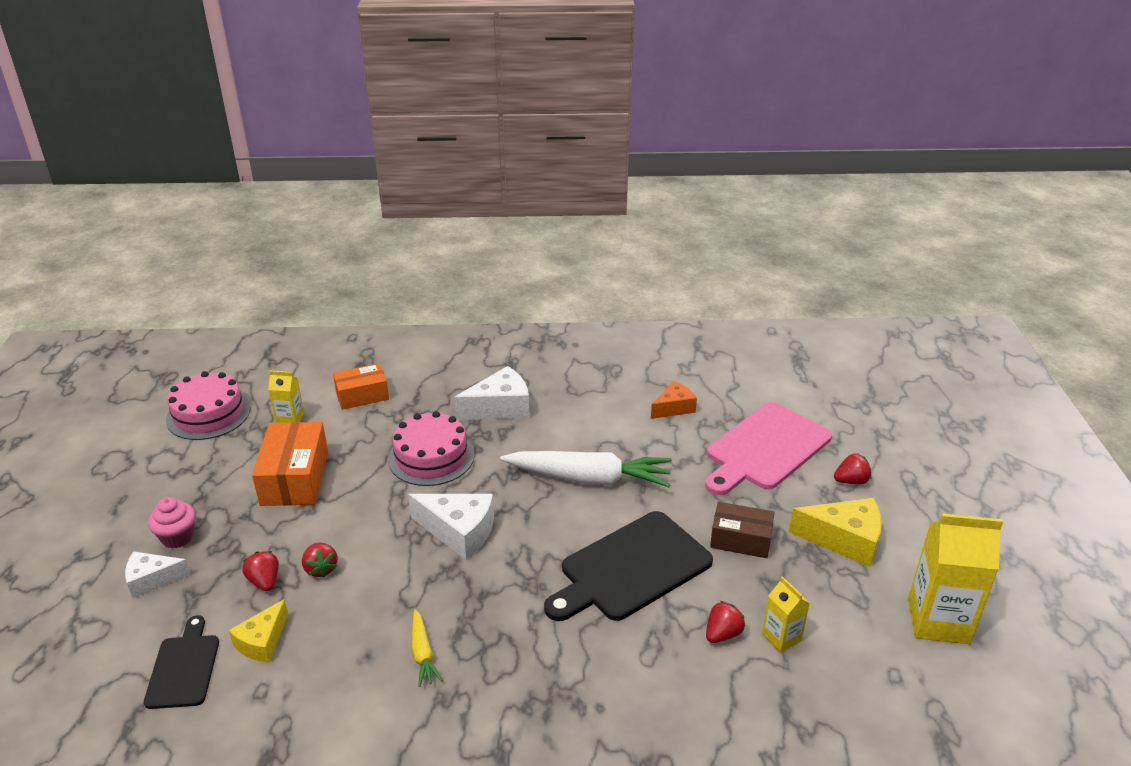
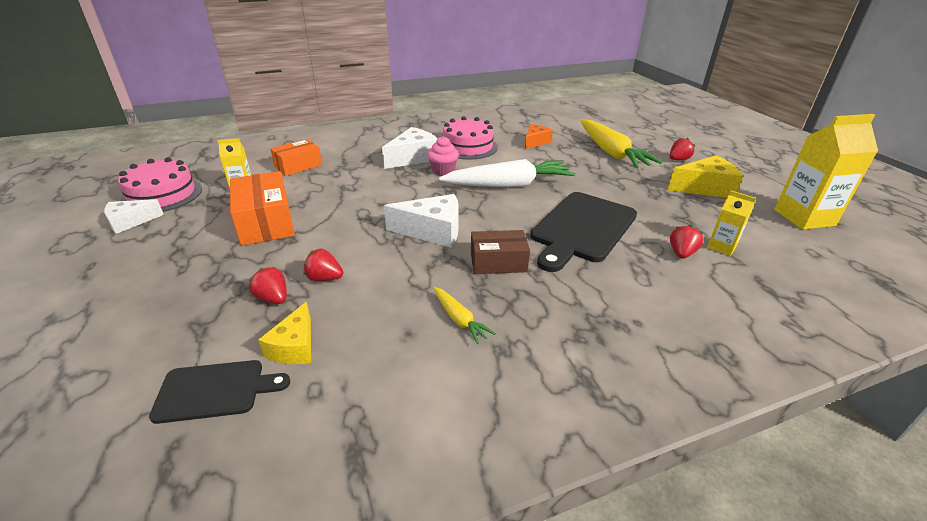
camera: 20 degrees left, 0 degrees up
white cheese [125,551,191,598] -> white cheese moved to [104,199,164,234]
black cutting board [144,615,219,709] -> black cutting board turned 105 degrees clockwise [149,360,290,424]
pink cupcake [148,497,195,548] -> pink cupcake moved to [427,136,459,176]
red strawberry [302,543,338,578] -> red strawberry turned 150 degrees clockwise [303,249,343,281]
pink cake [388,411,474,486] -> pink cake moved to [443,116,498,160]
pink cutting board [705,402,832,495] -> yellow carrot [580,120,662,168]
brown box [710,502,775,558] -> brown box moved to [471,230,530,274]

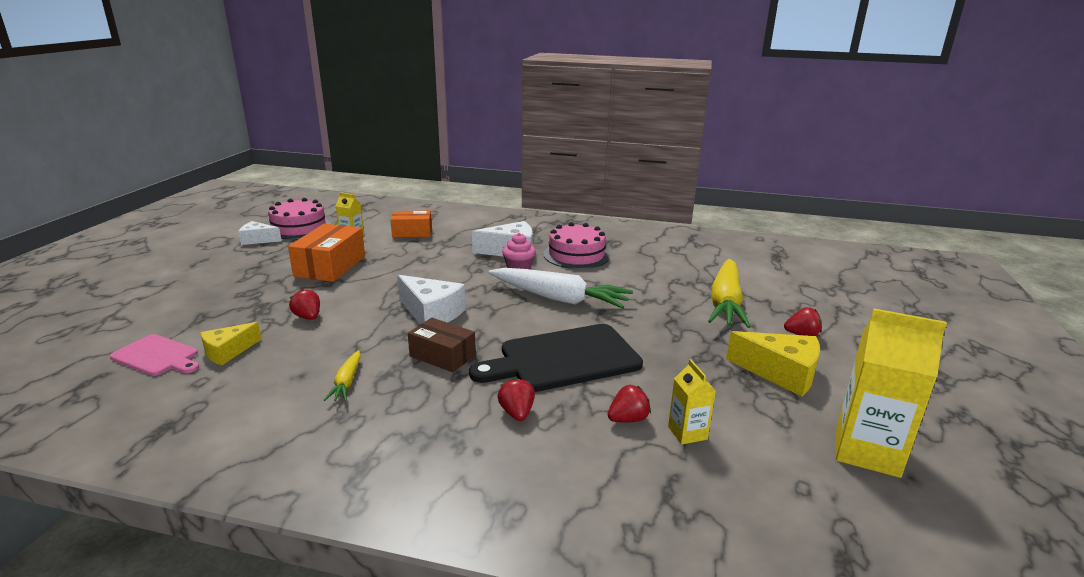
camera: 35 degrees right, 10 degrees down
black cutting board [149,360,290,424] -> pink cutting board [110,334,199,376]
red strawberry [249,267,287,304] -> red strawberry moved to [497,378,535,421]
orange cheese [525,124,553,149] -> none

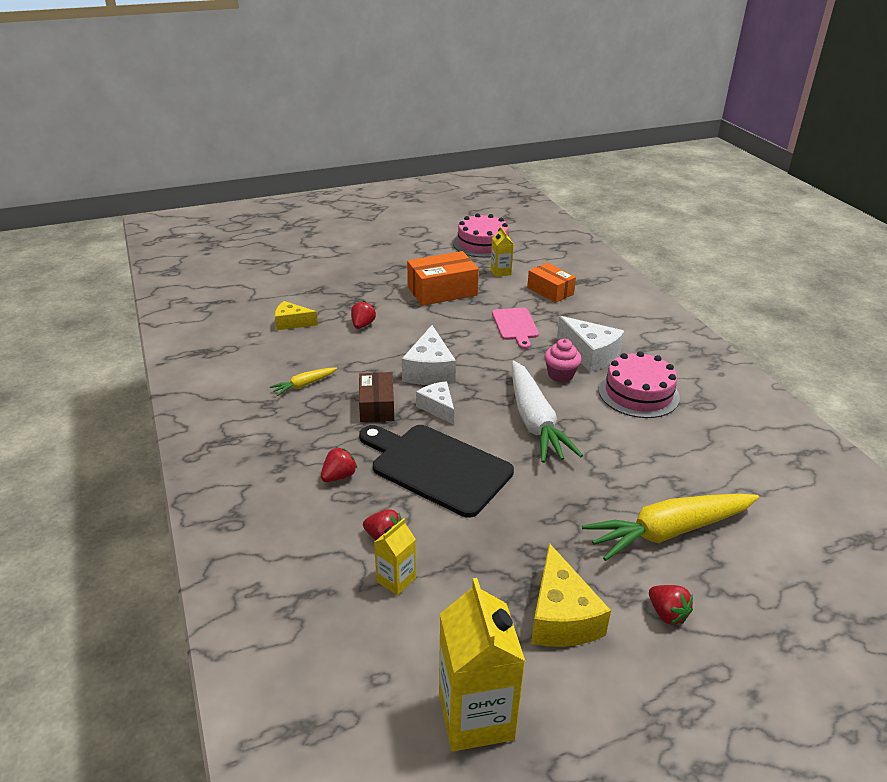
camera: 55 degrees right, 10 degrees up
pink cutting board [110,334,199,376] -> pink cutting board moved to [492,308,539,349]
white cheese [238,221,282,245] -> white cheese moved to [416,381,454,425]

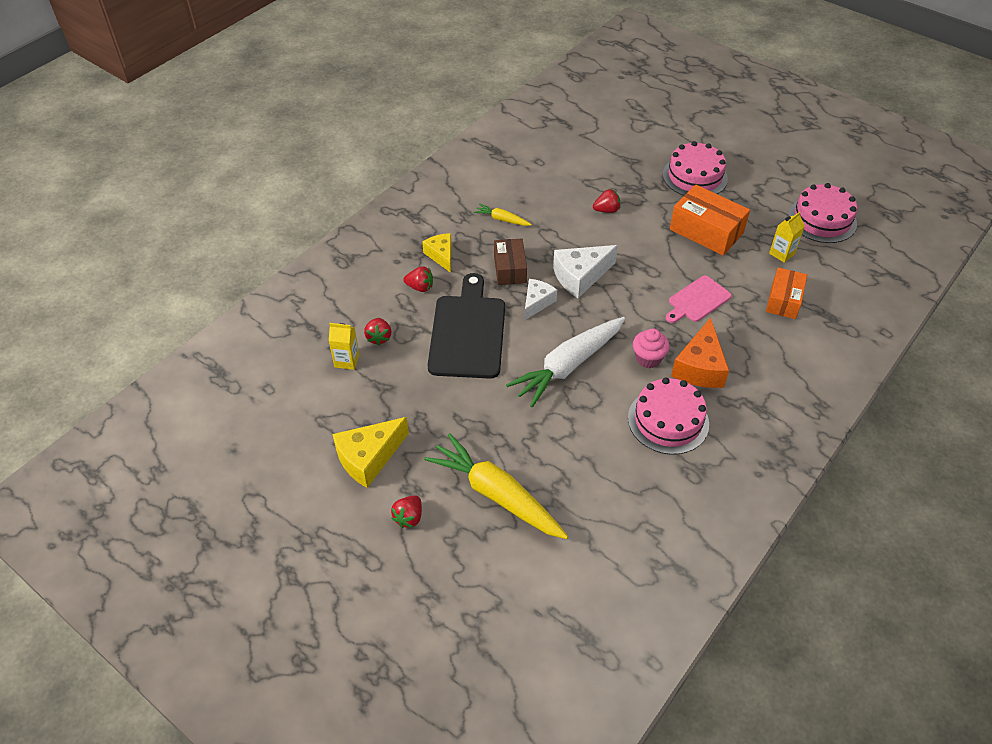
camera: 60 degrees right, 15 degrees up
yellow cheese [275,301,318,330] -> yellow cheese moved to [422,233,451,273]
brown box [359,372,394,422] -> brown box turned 60 degrees counterclockwise [494,239,527,285]
yellow carton [439,578,525,751] -> none
white cheese [557,316,624,372] -> orange cheese [671,317,729,388]
none -> pink cake [663,141,728,196]

